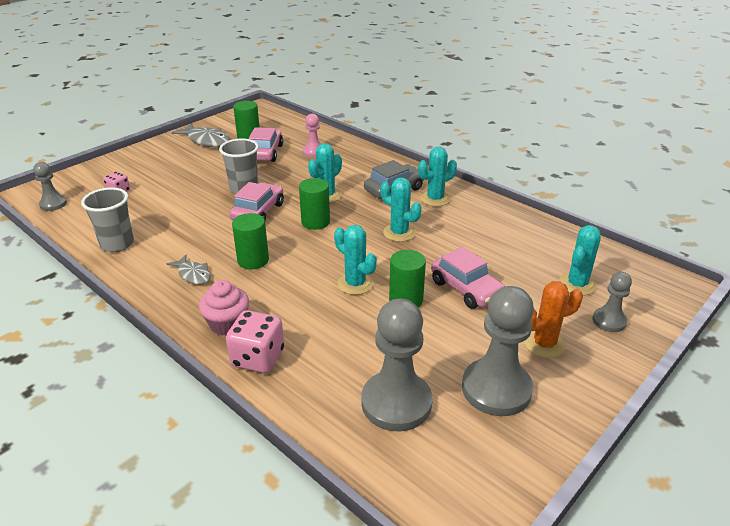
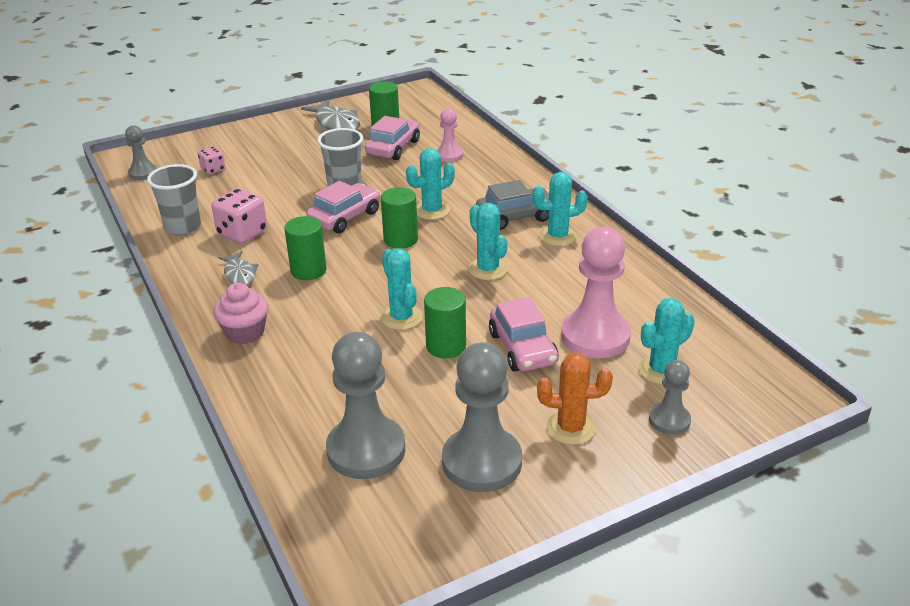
camera: 20 degrees right, 0 degrees up
pink dice [226,310,284,373] -> pink dice moved to [211,188,267,244]
none -> pink pawn [561,227,631,358]

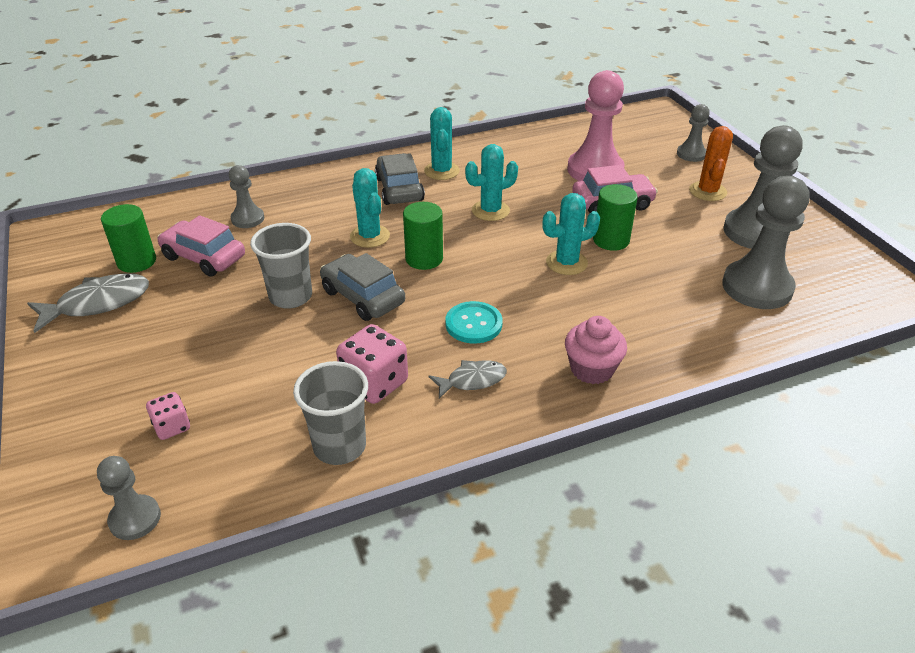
camera: 85 degrees left, 5 degrees up
green cylinder [284,216,327,280] -> turquoise button [445,301,502,343]
pink car [306,181,380,233] -> grey car [320,253,405,321]
pink pawn [437,108,463,162] -> grey pawn [229,165,264,228]
turquoise cactus [639,298,695,385] -> none

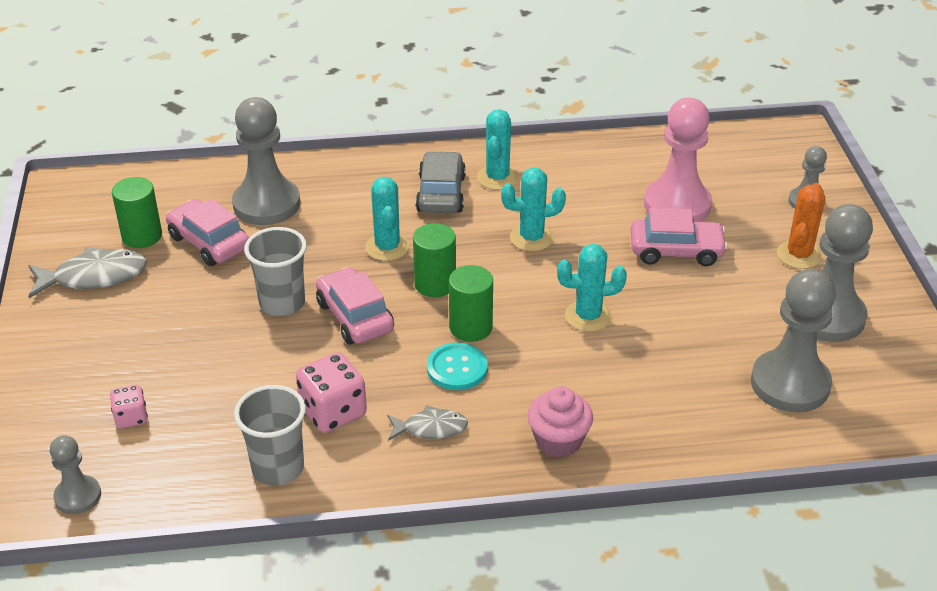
camera: 15 degrees right, 0 degrees up
grey pawn [229,165,264,228] -> grey pawn [232,97,300,225], size x1.87
grey car [320,253,405,321] -> pink car [316,267,394,344]
green cylinder [593,184,638,251] -> green cylinder moved to [449,265,493,342]

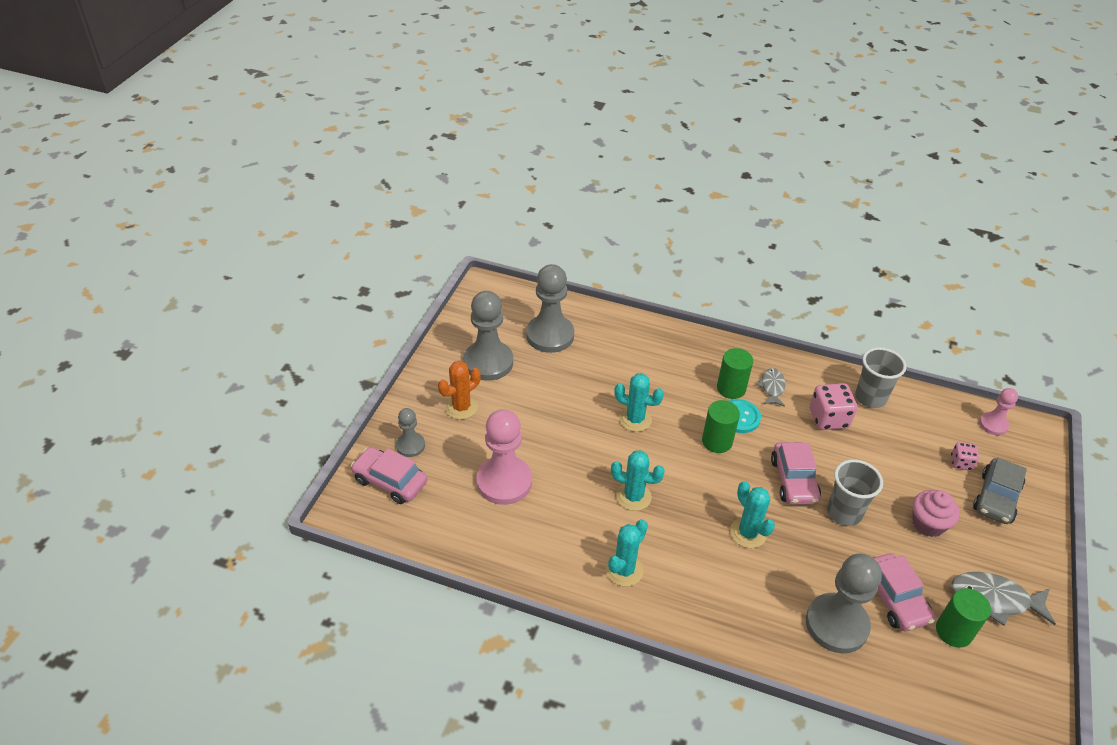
camera: 155 degrees left, 5 degrees up
grey pawn [50,435,101,514] -> pink pawn [979,388,1018,435]
turquoise cactus [365,177,410,261] -> turquoise cactus turned 45 degrees counterclockwise [730,481,775,548]
grey fish [387,405,468,441] -> grey fish turned 75 degrees clockwise [757,368,785,407]
green cylinder [413,223,456,297] -> green cylinder moved to [717,348,753,399]
grey car [416,151,466,213] -> grey car moved to [973,458,1027,524]
pink cupcake [528,386,593,458] -> pink cupcake moved to [912,490,960,537]
pink car [631,208,728,266] -> pink car moved to [351,447,427,504]

